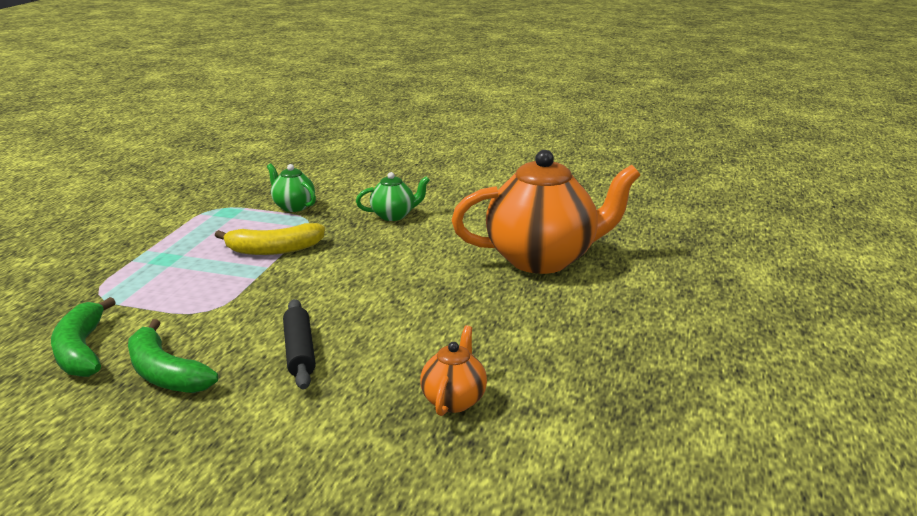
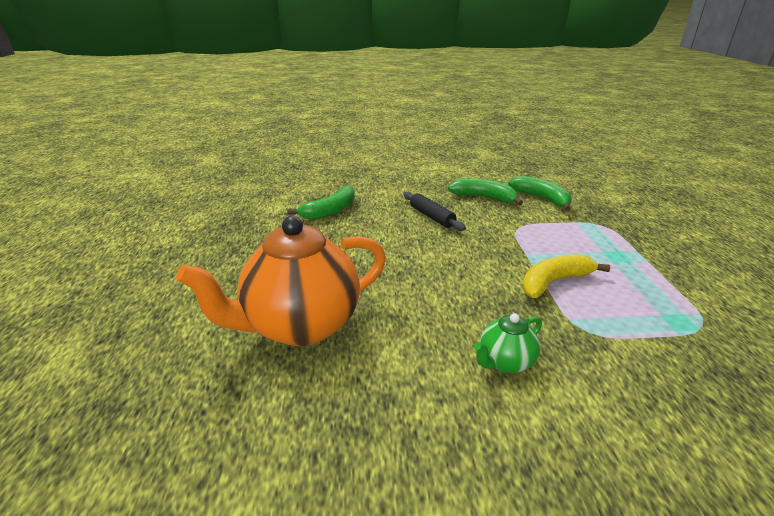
camera: 160 degrees right, 5 degrees up
green teapot [267,163,316,212] -> none
orange teapot [420,325,487,416] -> green banana [287,185,355,220]

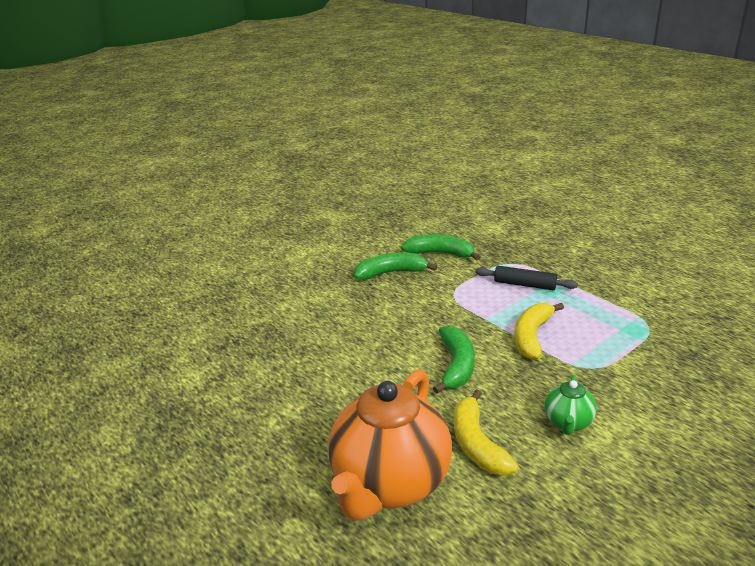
camera: 35 degrees left, 0 degrees up
green banana [287,185,355,220] -> green banana moved to [433,326,475,394]
black rolling pin [403,192,466,231] -> black rolling pin moved to [475,266,578,290]
none -> yellow banana [454,390,518,475]

